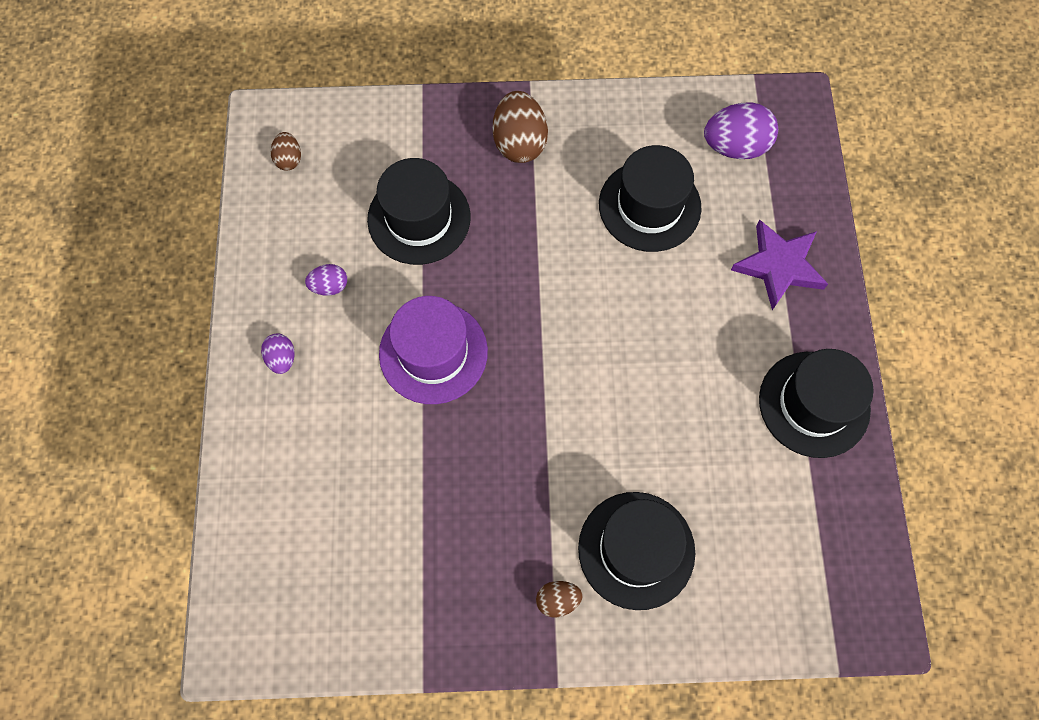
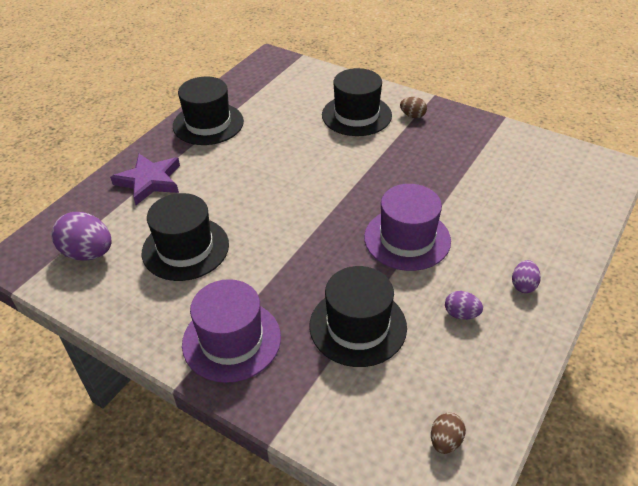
camera: 145 degrees left, 25 degrees down
brown egg [493,91,548,163] -> purple hat [182,279,281,383]

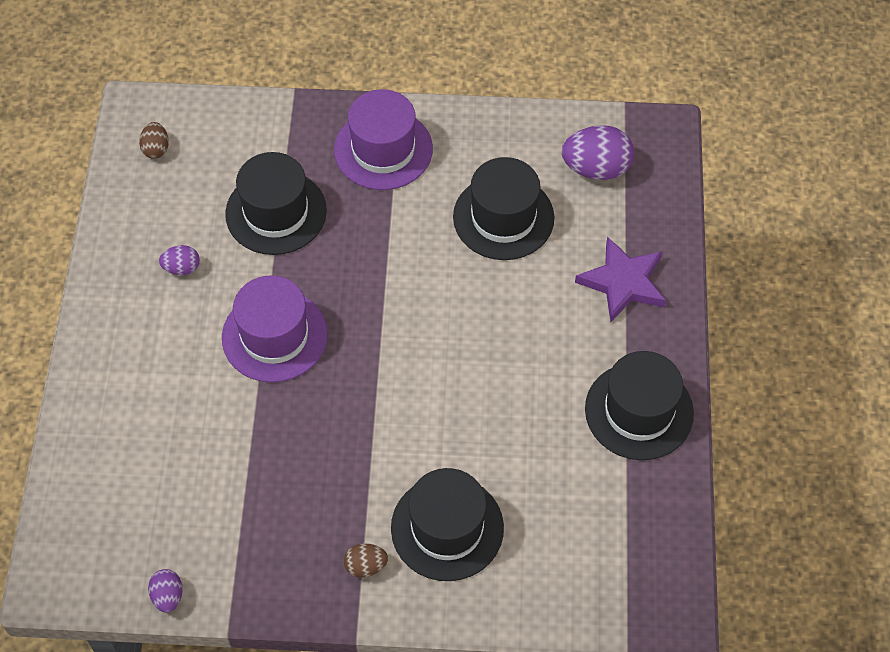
camera: 150 degrees right, 15 degrees up
purple egg [512,260,541,293] -> purple egg moved to [148,569,183,613]

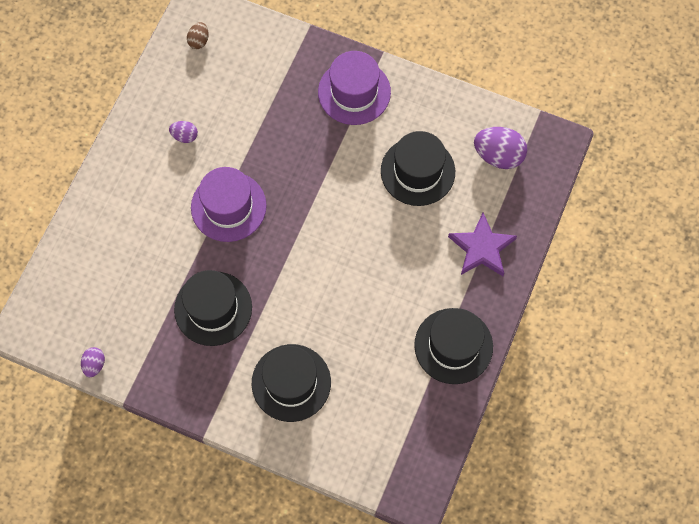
camera: 20 degrees right, 10 degrees up
black hat [225,152,327,255] -> black hat moved to [174,270,252,346]
brown egg [344,543,388,577] -> none

